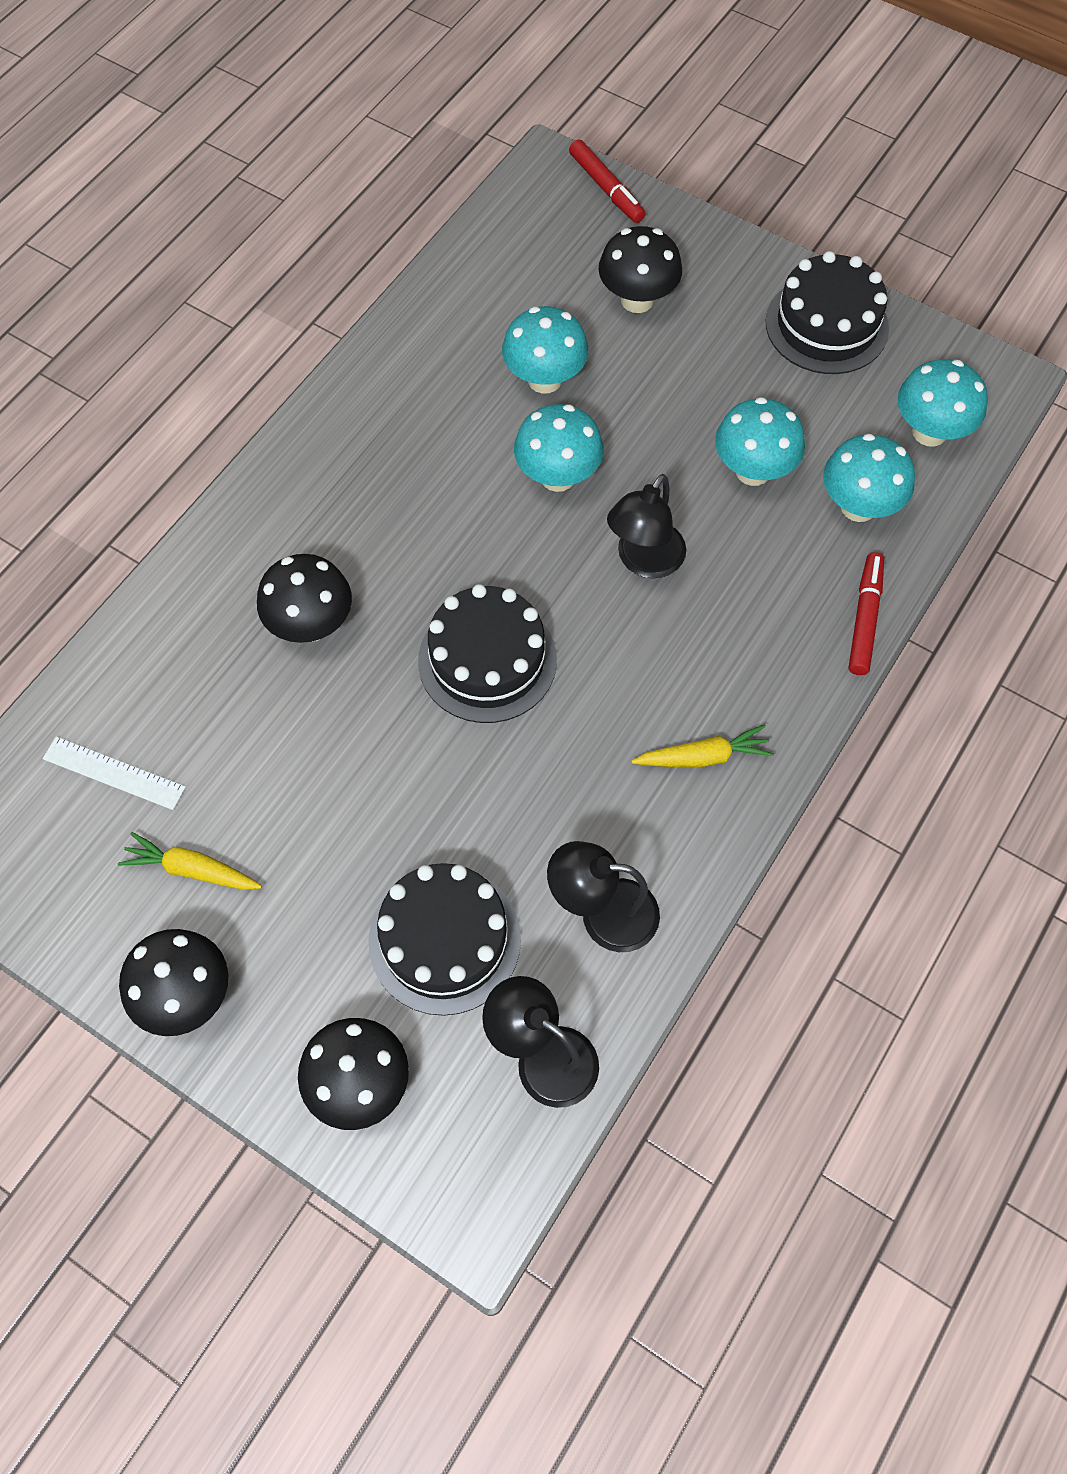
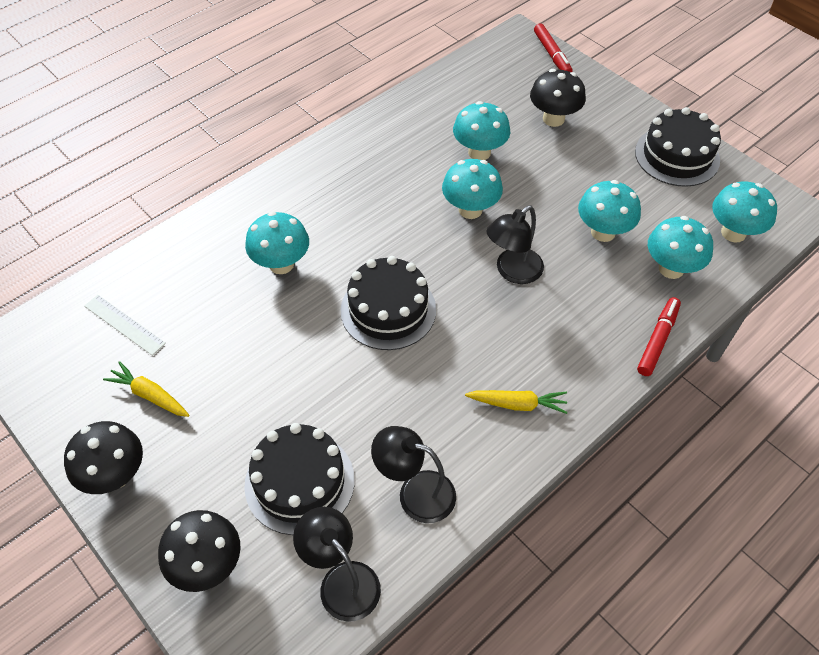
camera: 15 degrees right, 10 degrees down
black mushroom [257,554,352,643] -> turquoise mushroom [245,212,309,274]

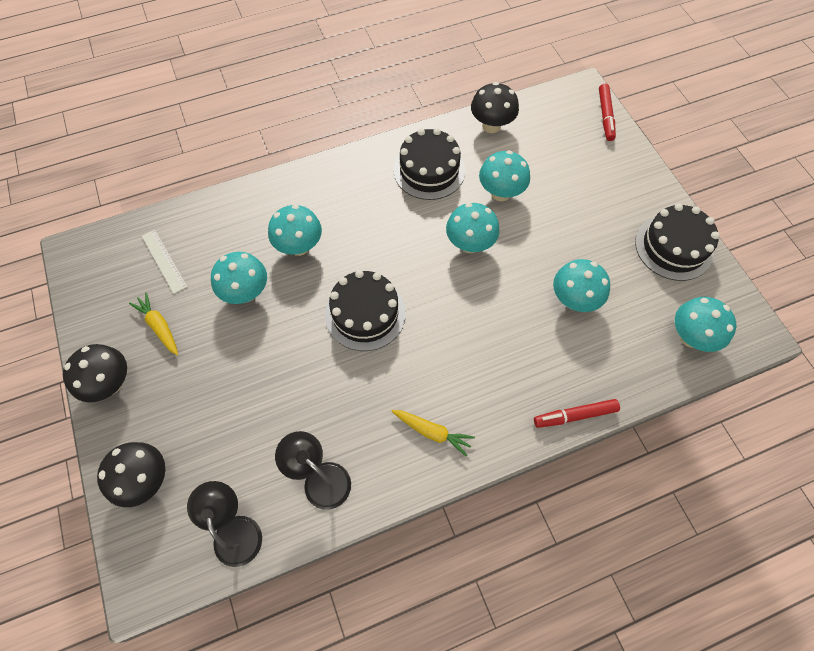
camera: 20 degrees right, 10 degrees up
black cake [244,423,355,535] -> black cake moved to [393,128,465,200]
black lamp [487,205,544,284] -> none
black mushroom [530,69,586,127] -> black mushroom moved to [471,82,519,133]
red marker [637,297,681,376] -> red marker turned 150 degrees counterclockwise [534,399,620,428]
turquoise mushroom [648,216,713,279] -> turquoise mushroom moved to [211,252,267,304]

